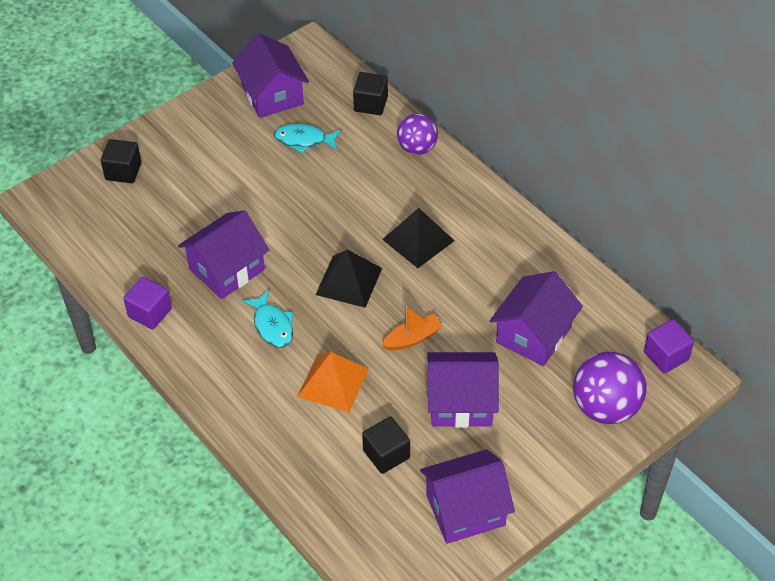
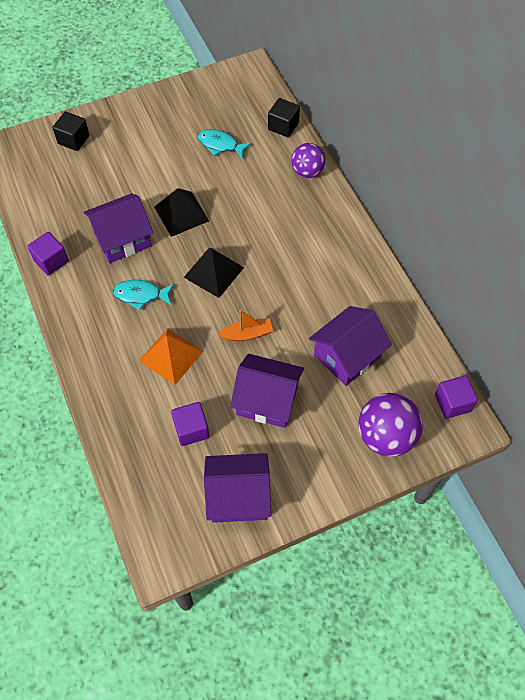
camera: 15 degrees right, 10 degrees up
purple house [232,33,309,118] -> none
turquoise fish [242,290,293,348] -> turquoise fish turned 105 degrees clockwise [113,280,174,310]
black cube [362,417,410,474] -> purple cube [171,402,209,446]
black pyramid [382,208,455,268] -> black pyramid moved to [154,188,209,237]

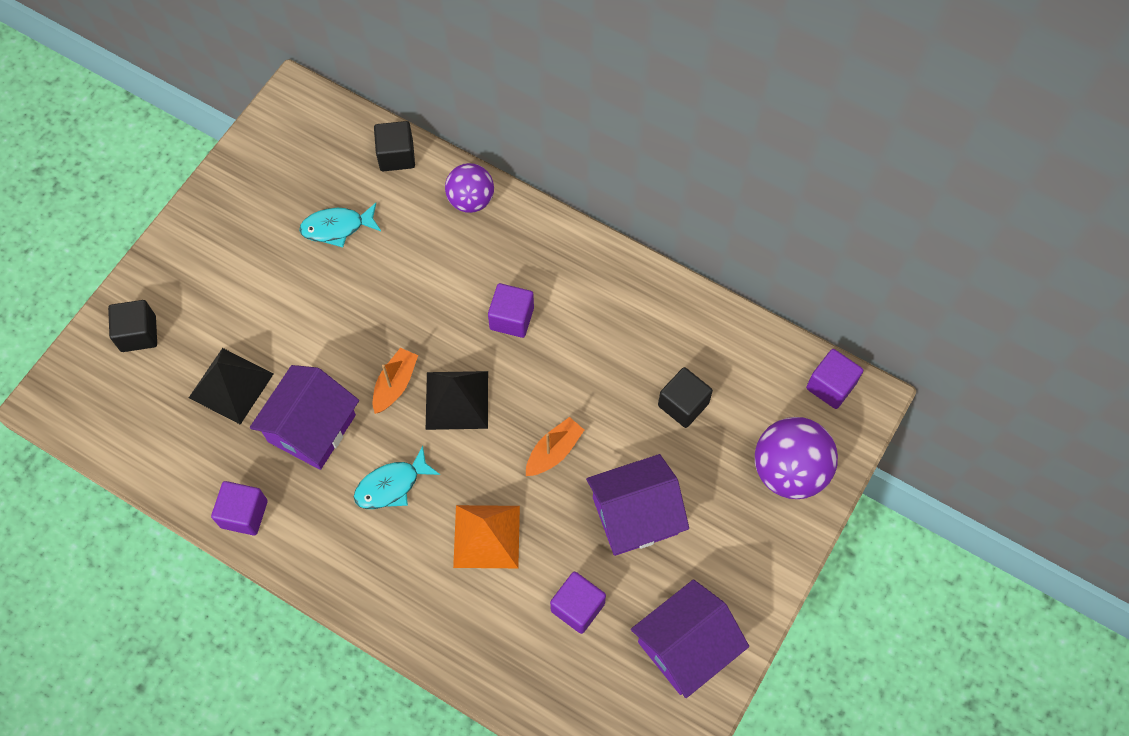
camera: 35 degrees left, 5 degrees up
black pyramid [154,188,209,237] -> black pyramid moved to [189,348,274,425]
purple house [309,306,392,386] -> black cube [658,367,713,428]
none -> orange boat [373,348,418,414]
none -> purple cube [488,283,534,338]

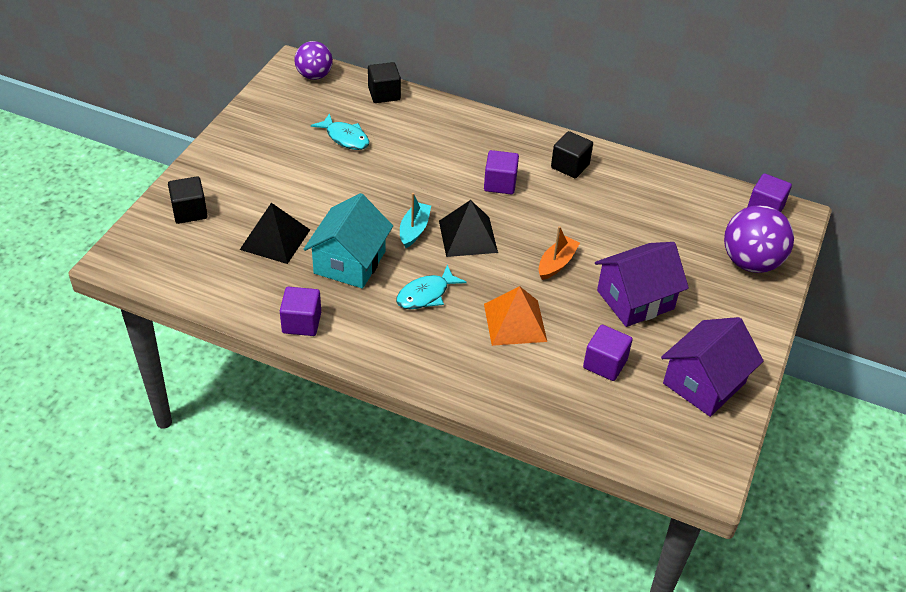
camera: 10 degrees left, 20 degrees down
purple house [250,365,359,470] -> turquoise house [304,193,393,289]
turquoise fish [299,203,381,247] -> turquoise fish turned 120 degrees counterclockwise [311,113,369,150]
orange boat [373,348,418,414] -> turquoise boat [400,193,431,248]
purple ball [445,163,494,213] -> purple ball moved to [295,41,333,80]
black cube [658,367,713,428] -> black cube moved to [551,131,593,178]

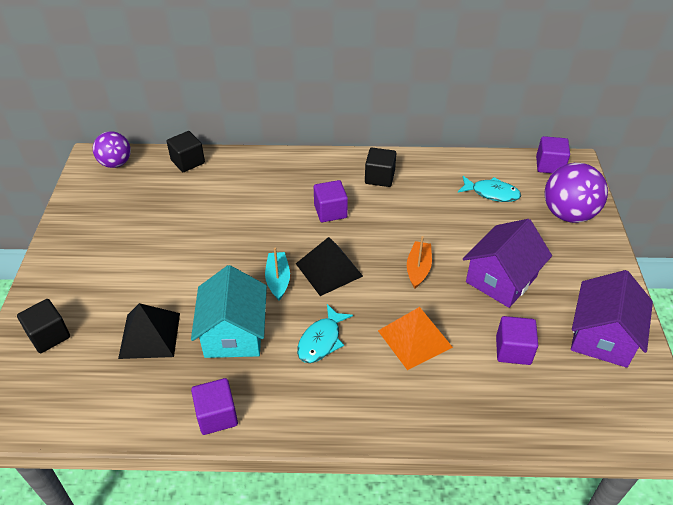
camera: 20 degrees left, 0 degrees up
turquoise fish [311,113,369,150] -> turquoise fish moved to [458,176,521,202]

